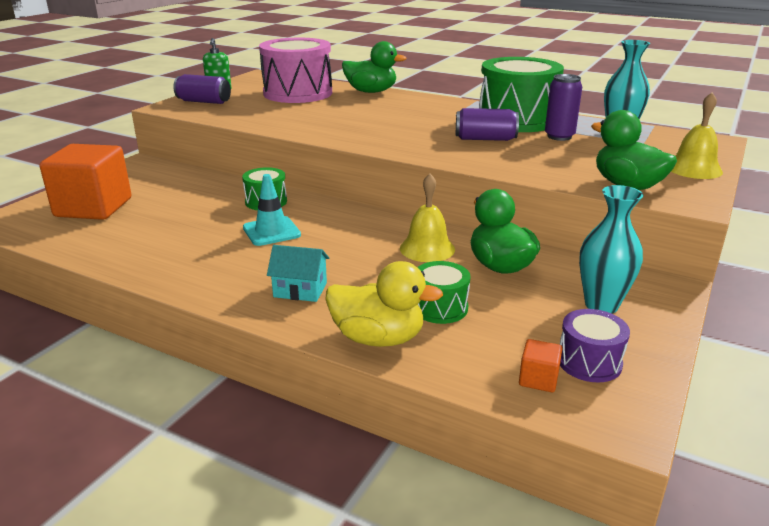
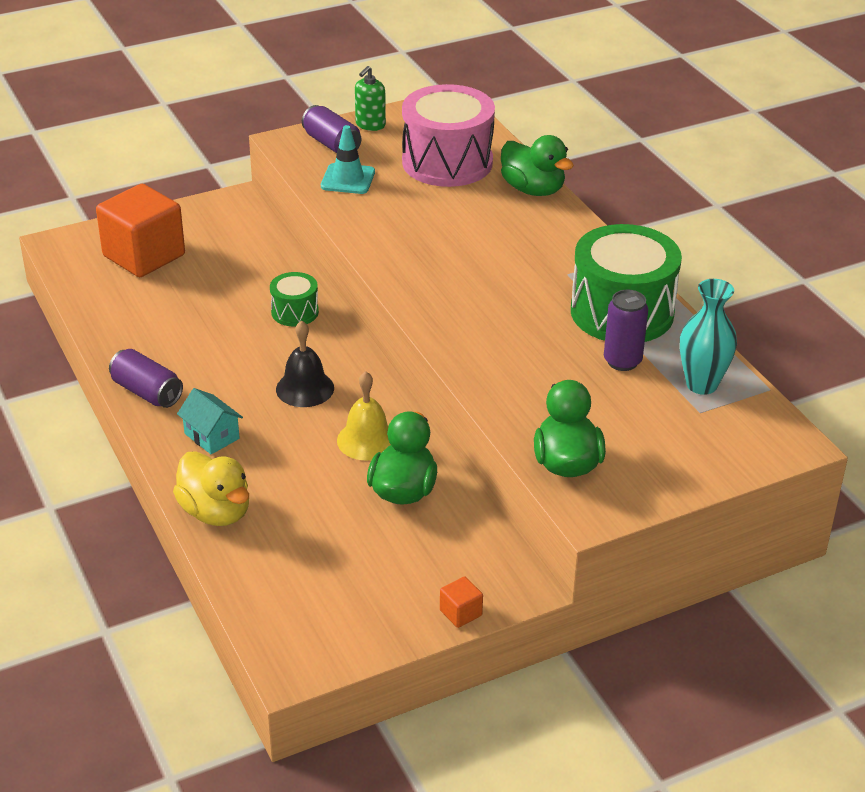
camera: 35 degrees right, 10 degrees up
turquoise traffic cone [243,174,301,246] -> turquoise traffic cone moved to [321,125,375,194]
green drum [417,261,471,324] -> none
purple can [456,108,519,141] -> purple can moved to [109,349,183,408]
orange cube [519,339,563,392] -> orange cube moved to [440,576,483,628]
purple drum [560,309,630,383] -> none
turquoise vase [579,185,643,314] -> none
yellow bell [671,92,723,179] -> none
none -> black bell [276,320,334,407]

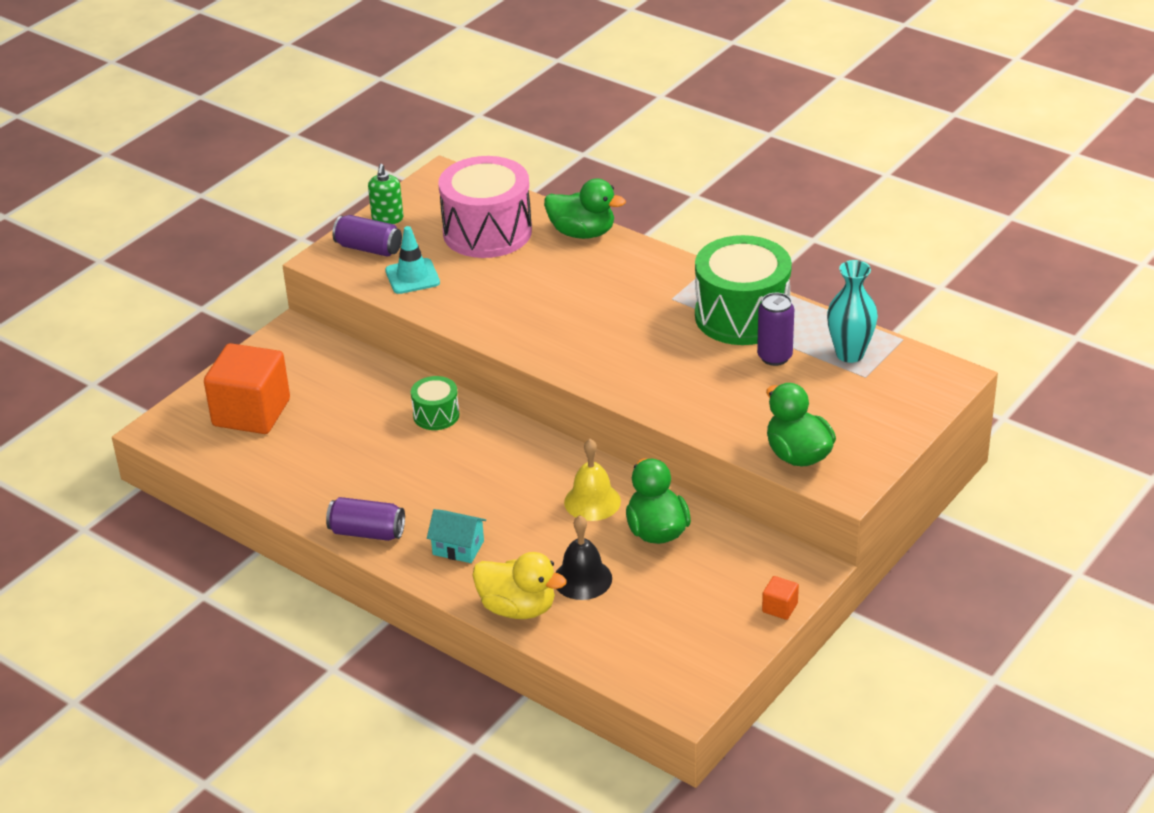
camera: 25 degrees left, 0 degrees up
black bell [276,320,334,407] -> black bell moved to [555,515,612,600]

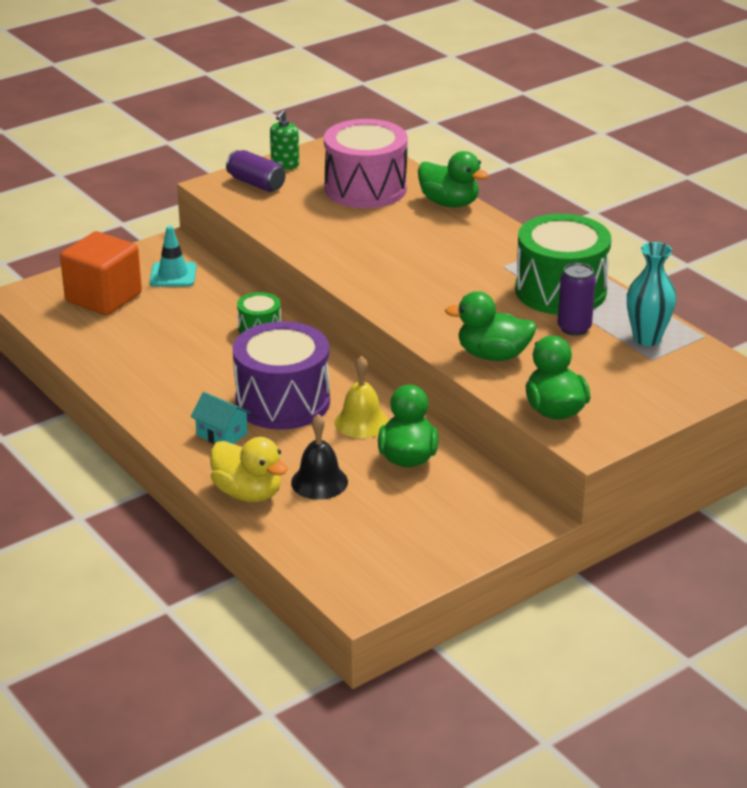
camera: 15 degrees right, 5 degrees down
purple can [326,497,405,541] -> none
turquoise traffic cone [385,226,440,294] -> turquoise traffic cone moved to [150,226,197,287]
orange cube [762,576,799,620] -> none
none -> purple drum [233,321,330,430]
none -> green duck [445,291,537,361]

